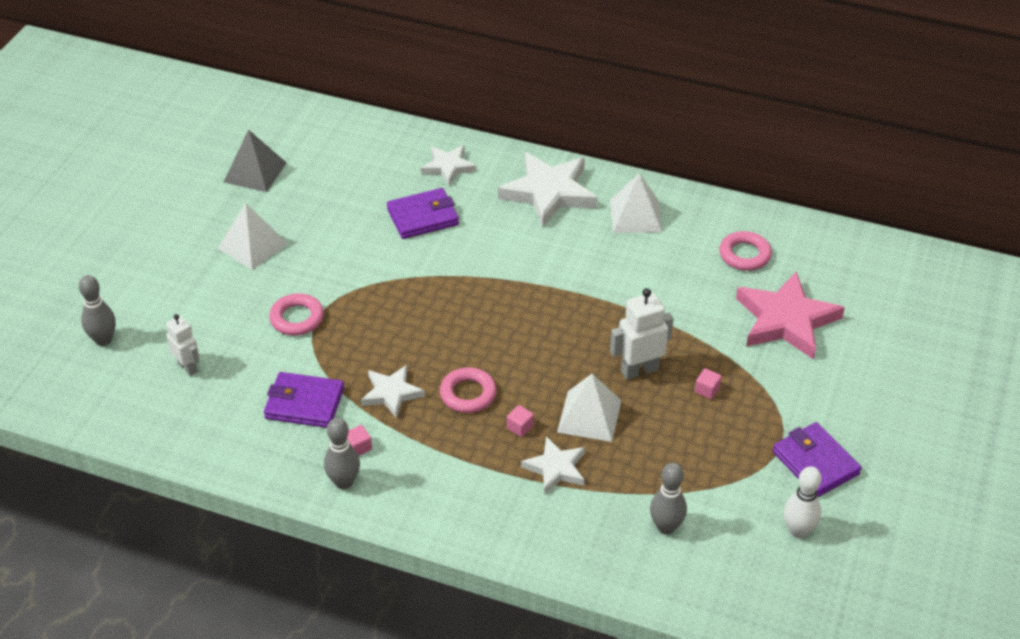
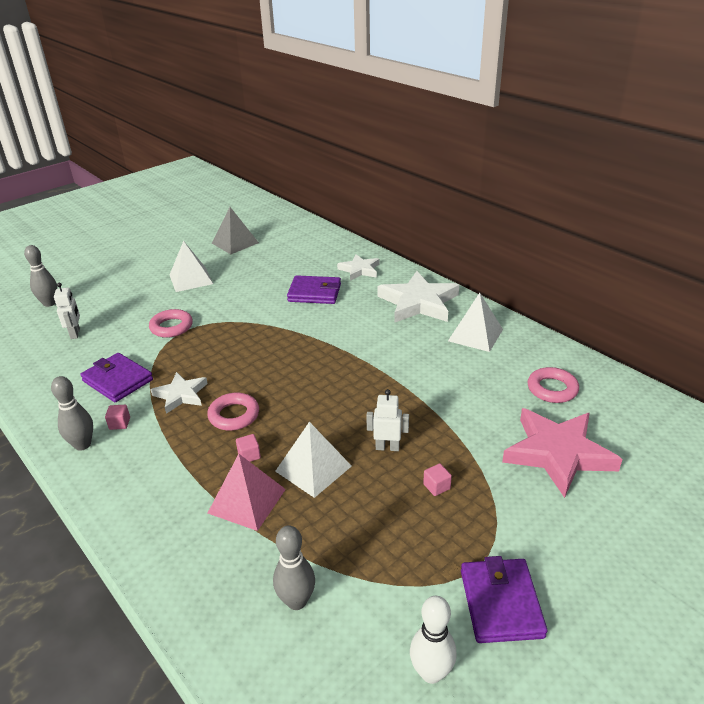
camera: 30 degrees right, 10 degrees down
white star [521,436,585,495] -> pink pyramid [208,454,286,531]
white robot [610,288,674,380] -> white robot [366,389,409,451], size x0.66

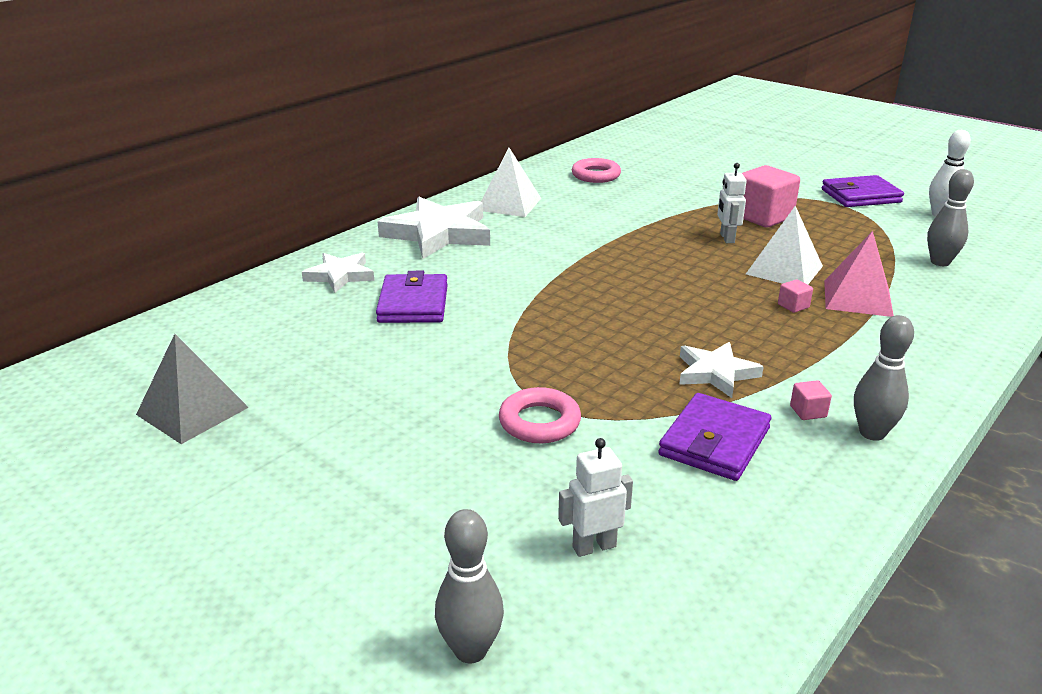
camera: 100 degrees left, 5 degrees down
white pyramid [170,241,213,292] -> none
pink ring [207,393,259,431] -> none
pink cube [423,463,452,496] -> pink cube [742,165,800,228], size x2.34
pink star [502,408,622,498] -> none

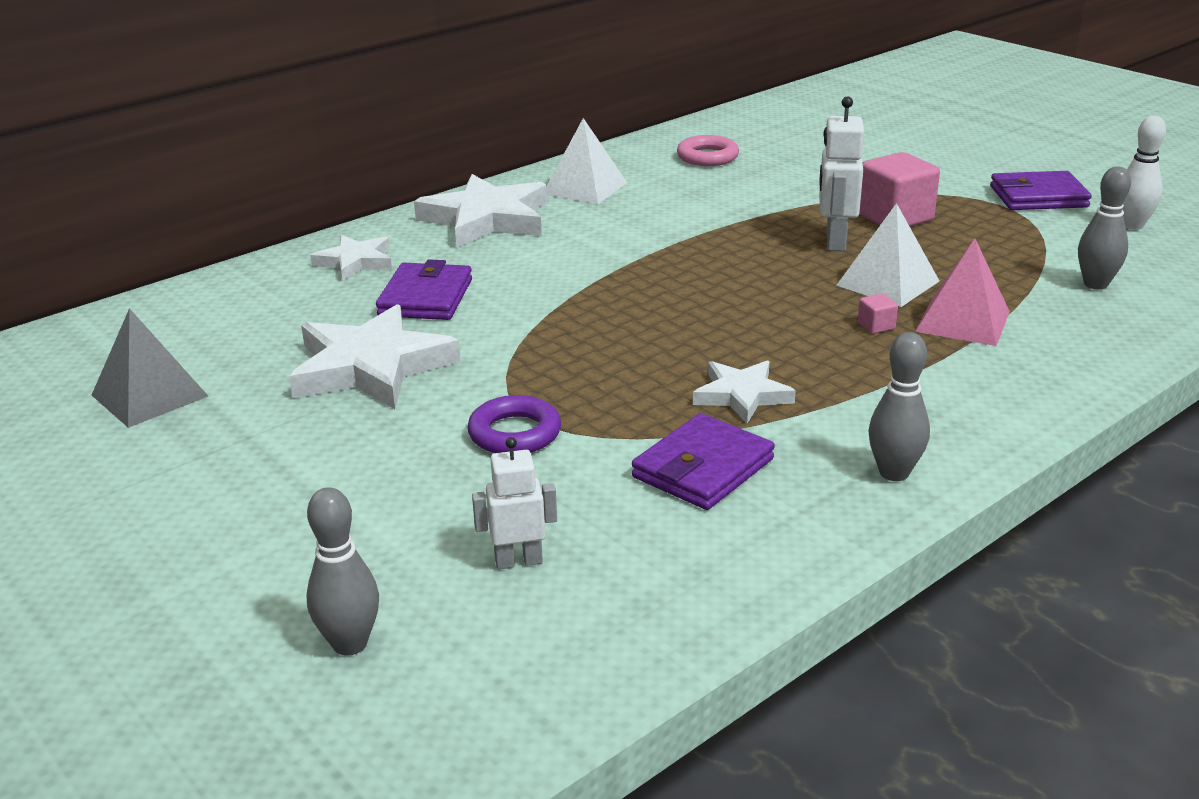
camera: 10 degrees right, 0 degrees up
pink ring [499,387,581,443] -> purple ring [467,395,561,453]
white robot [717,163,747,243] -> white robot [819,96,864,251], size x1.51
pink cube [790,380,832,420] -> none
none -> white star [289,304,461,409]

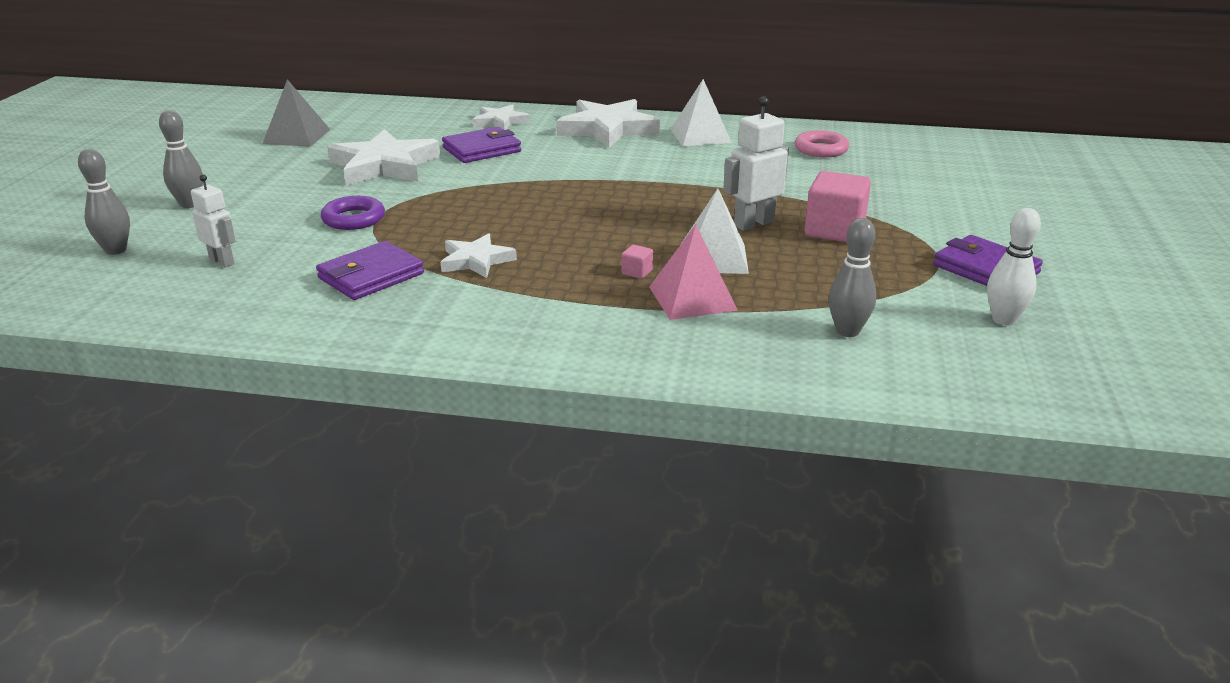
camera: 50 degrees right, 0 degrees up
purple wallet [632,413,775,510] -> purple wallet turned 45 degrees counterclockwise [316,241,424,300]
grey bowling pin [868,332,930,481] -> grey bowling pin moved to [159,110,203,208]

